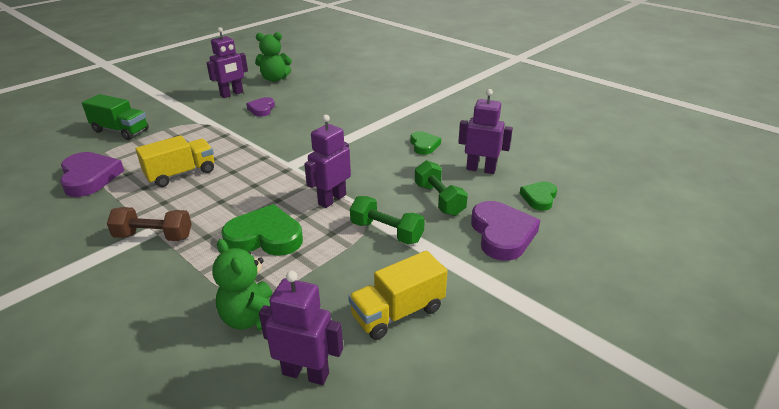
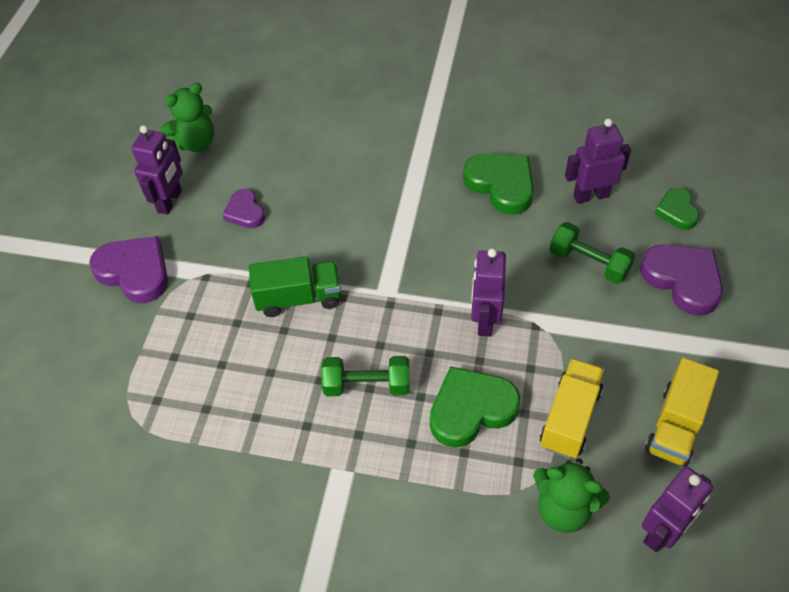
camera: 30 degrees left, 20 degrees up
purple heart [60,152,124,197] -> purple heart moved to [89,236,168,303]
green truck [82,94,149,140] -> green truck moved to [249,256,341,317]
brown dumbbell [107,207,192,241] -> none
yellow truck [135,135,214,187] -> yellow truck moved to [540,358,605,459]
purple robot [259,271,343,385] -> purple robot turned 150 degrees clockwise [642,467,713,552]
green dumbbell [350,196,425,244] -> green dumbbell moved to [321,356,409,396]
green heart [410,131,441,155] -> green heart [463,153,534,215], size x1.69

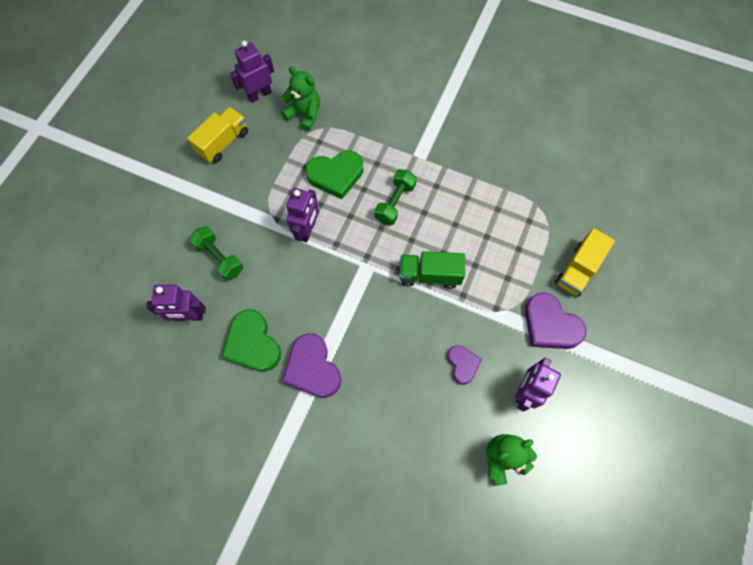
camera: 170 degrees left, 15 degrees up
green dumbbell [321,356,409,396] -> green dumbbell turned 75 degrees counterclockwise [374,169,417,225]
yellow truck [540,358,605,459] -> yellow truck moved to [555,228,615,297]
purple heart [640,244,723,316] -> purple heart moved to [282,333,341,398]
green heart [655,187,699,230] -> none

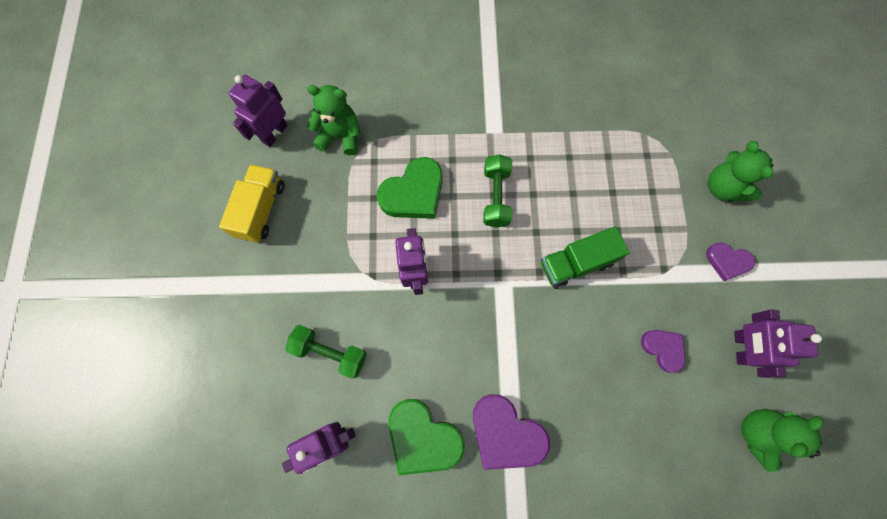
camera: 25 degrees left, 5 degrees up
purple heart [525,292,587,349] -> purple heart [706,242,755,281], size x0.59
yellow truck [555,228,615,297] -> green teddy bear [708,141,773,202]

